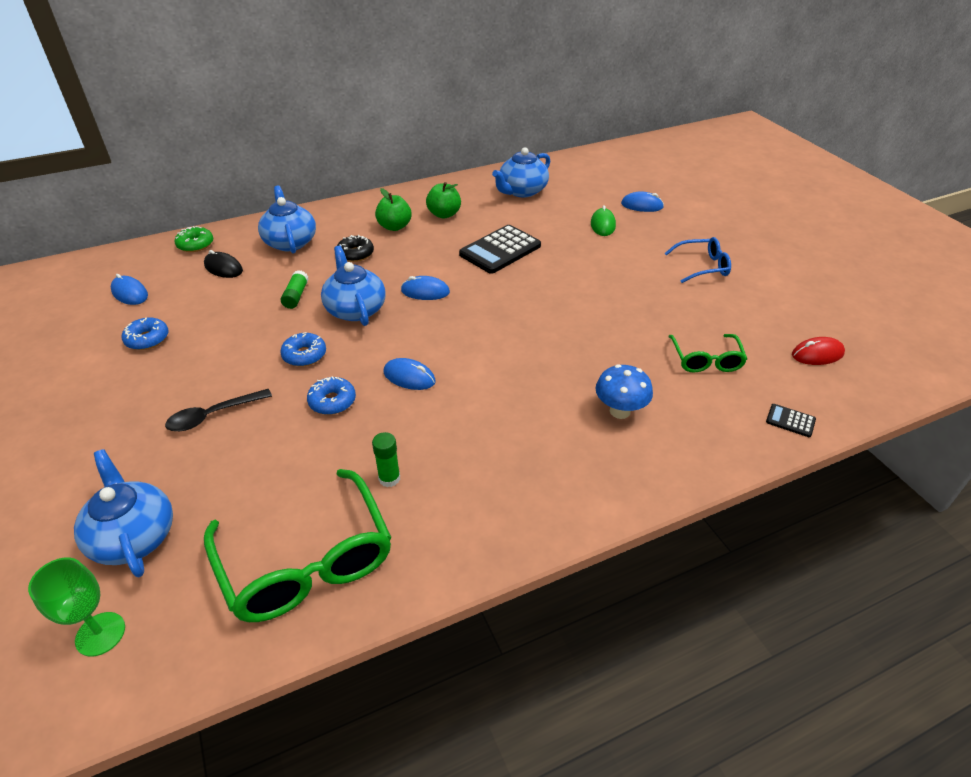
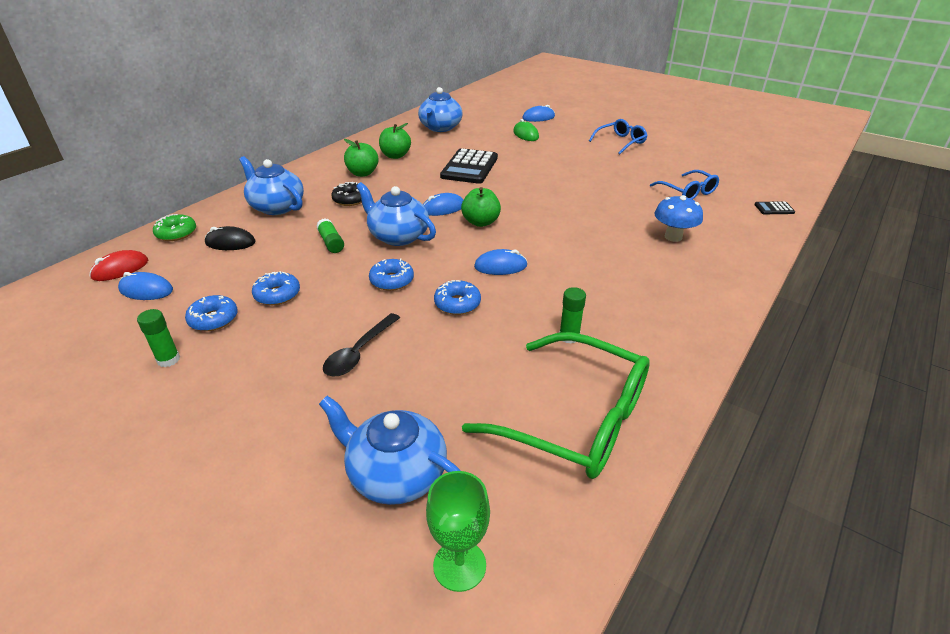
camera: 30 degrees left, 5 degrees down
green glasses [668,334,747,373] -> blue glasses [650,170,719,200]
red mouse [792,337,845,365] -> red mouse moved to [90,250,148,281]
none -> green glue stick [137,309,180,367]
none -> blue donut [252,271,300,305]
none -> green apple [461,187,501,227]

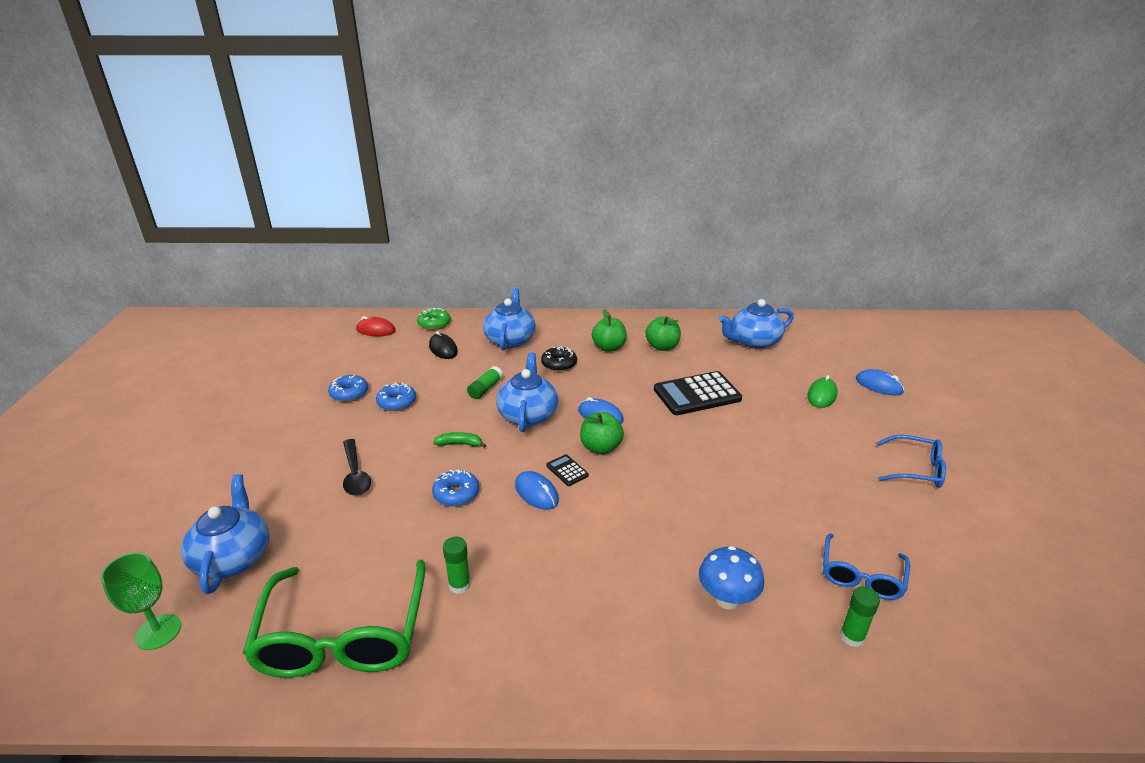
camera: 55 degrees right, 5 degrees down
blue mouse [118,272,173,300] -> none
green glue stick [137,309,180,367] -> green glue stick moved to [840,586,880,647]
black spoon [323,313,400,376] -> black spoon turned 105 degrees counterclockwise [343,439,371,496]
blue donut [369,258,414,291] -> green banana [433,432,486,448]
black calculator [754,201,795,214] -> black calculator moved to [546,454,589,486]

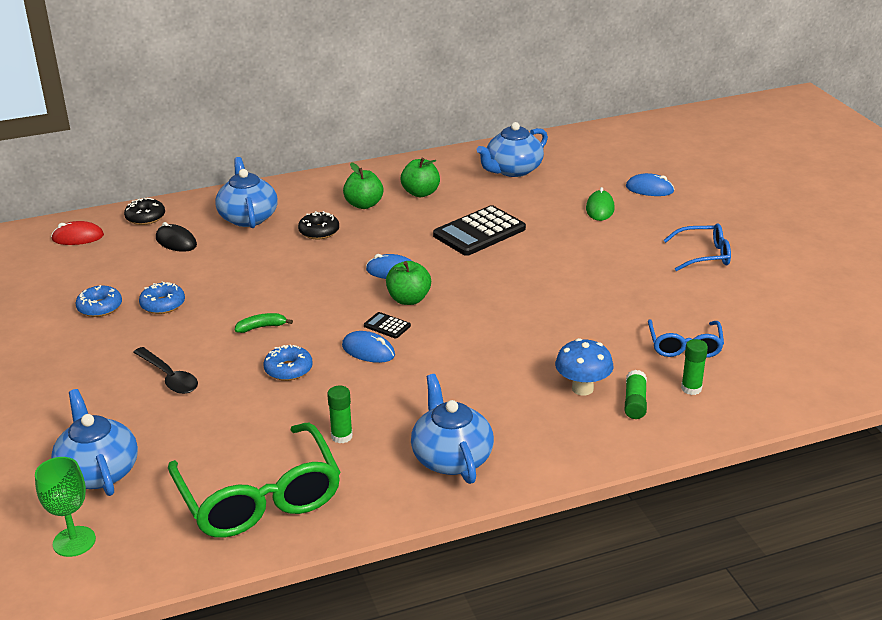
camera: 20 degrees left, 0 degrees up
green donut [417,308,451,330] -> black donut [124,198,165,225]
green glue stick [467,366,503,399] -> green glue stick moved to [625,370,647,419]
blue teapot [496,352,558,432] -> blue teapot moved to [411,374,494,484]

